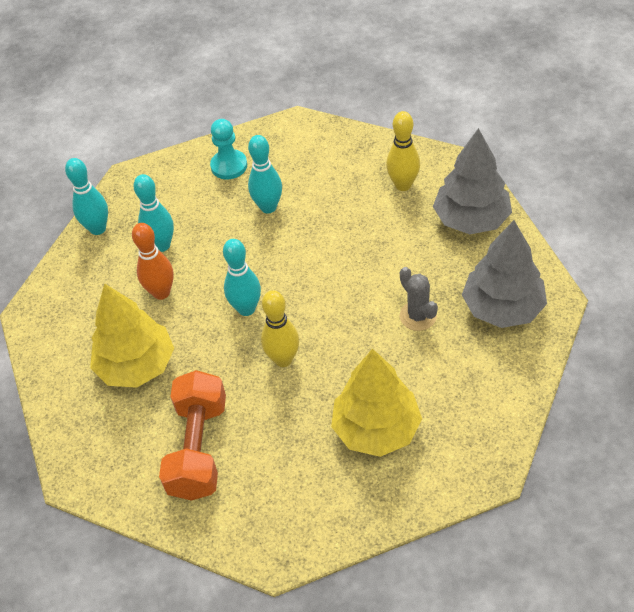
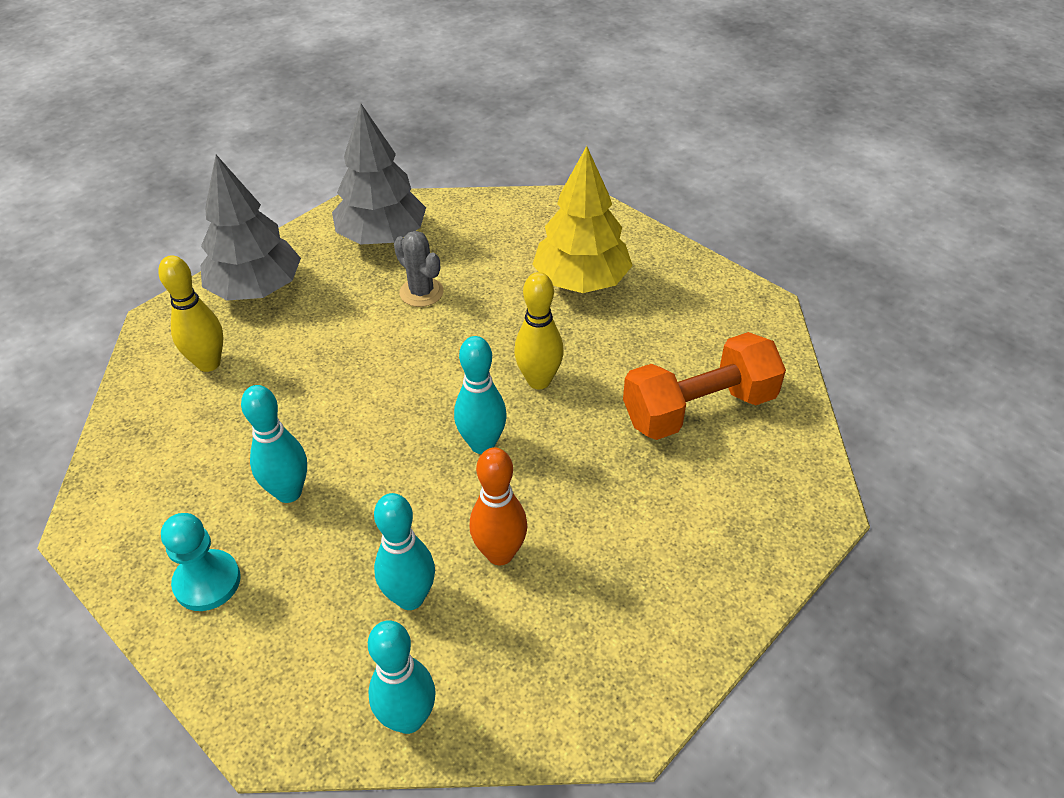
camera: 120 degrees left, 5 degrees down
yellow tree [90,283,174,388] -> none
grey cactus [400,267,438,331] -> grey cactus turned 75 degrees counterclockwise [394,231,444,307]

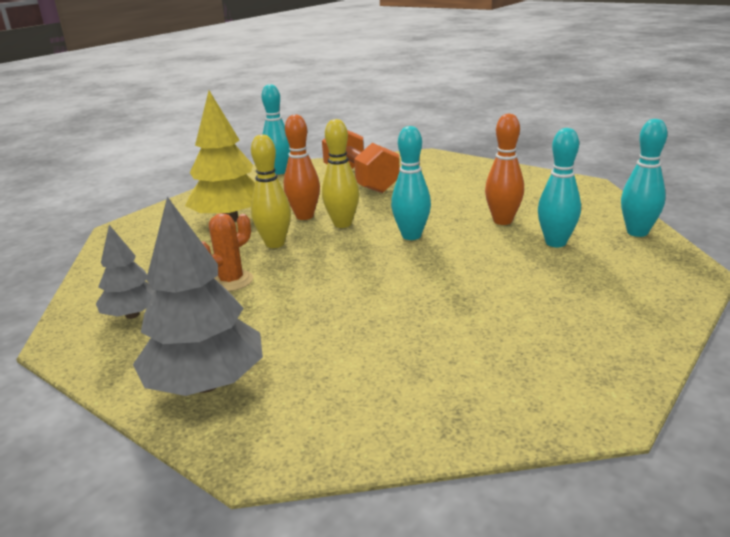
camera: 95 degrees left, 20 degrees down
yellow bowling pin [158,255,223,372] -> yellow bowling pin moved to [251,134,291,248]
turquoise pawn [161,513,241,611] -> none
turquoise bowling pin [241,385,307,503] -> turquoise bowling pin moved to [261,84,290,175]
grey tree [332,104,426,245] -> grey tree [96,225,155,319], size x0.59
grey cactus [394,231,444,307] -> orange cactus [201,213,253,292]
none -> orange bowling pin [284,114,320,220]

